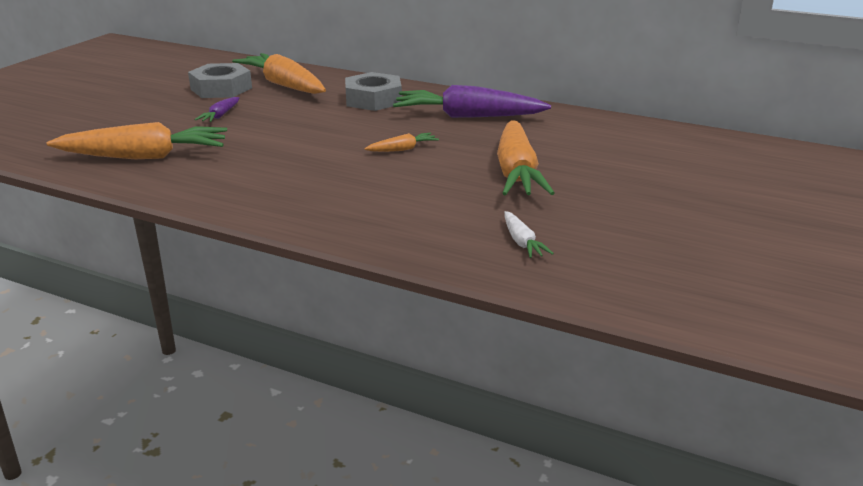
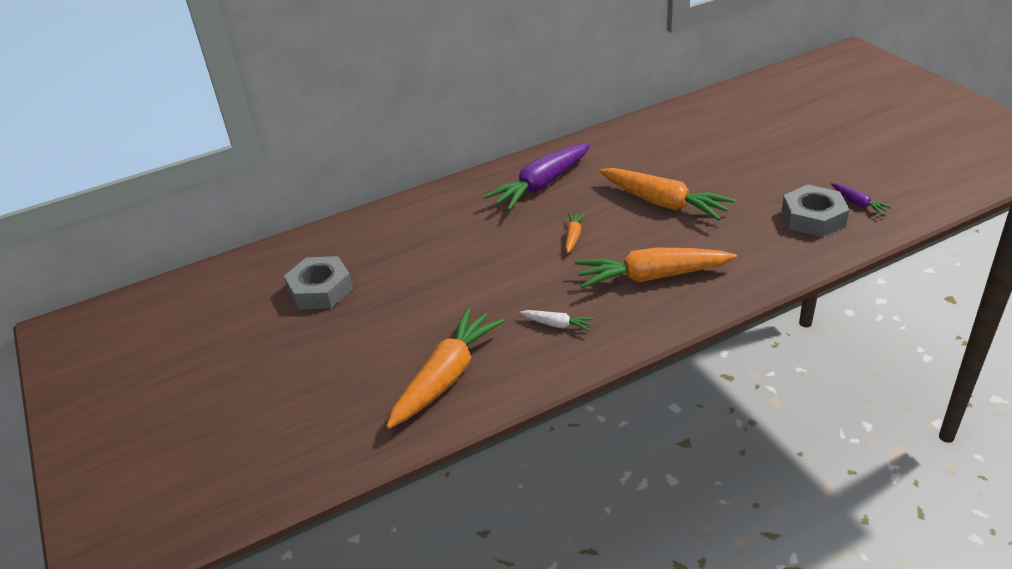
camera: 50 degrees left, 10 degrees up
purple carrot [194,97,239,122] -> purple carrot moved to [831,183,892,215]
orange carrot [232,53,326,94] -> orange carrot moved to [575,248,737,288]
grey nut [345,72,402,111] -> grey nut moved to [782,185,849,237]
white carrot [504,211,554,258] -> white carrot moved to [520,310,594,331]

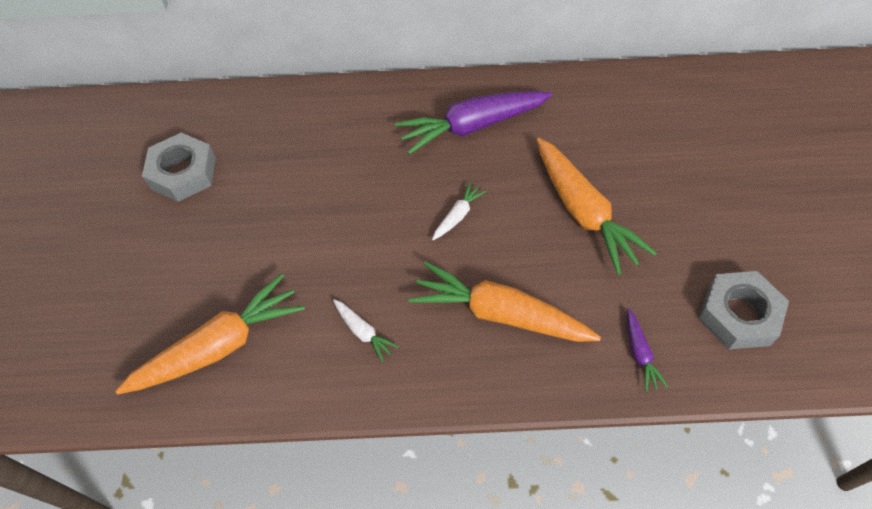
camera: 25 degrees right, 20 degrees up
orange carrot [565,212,585,253] -> white carrot [432,182,486,240]
purple carrot [831,183,892,215] -> purple carrot moved to [627,308,668,392]

